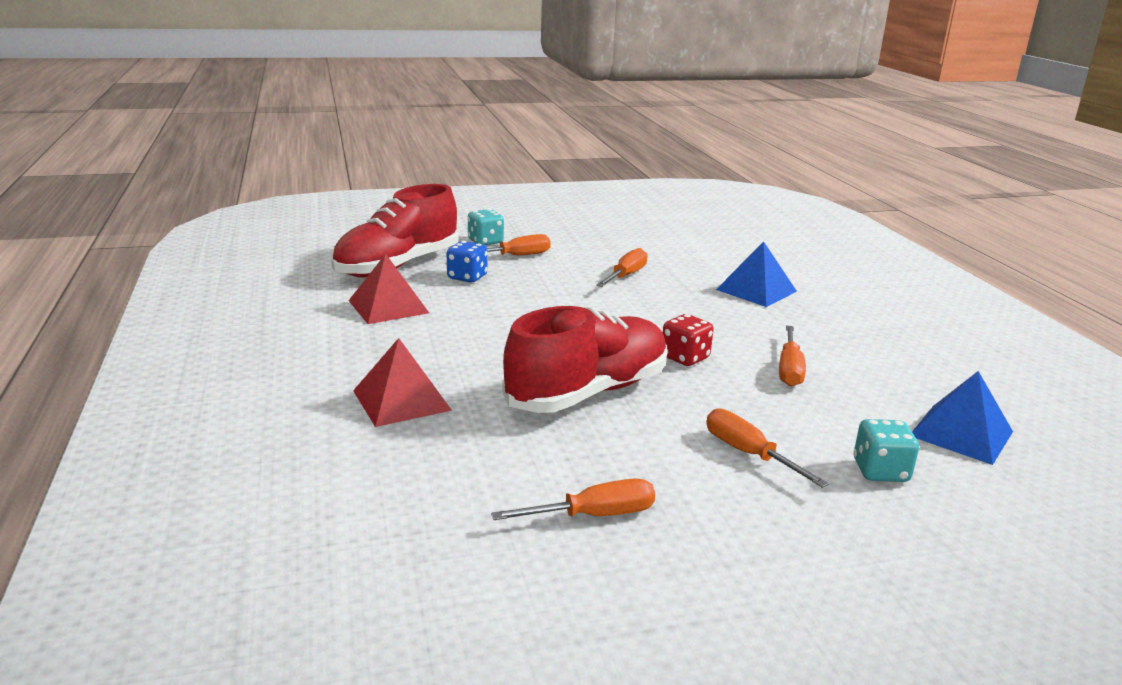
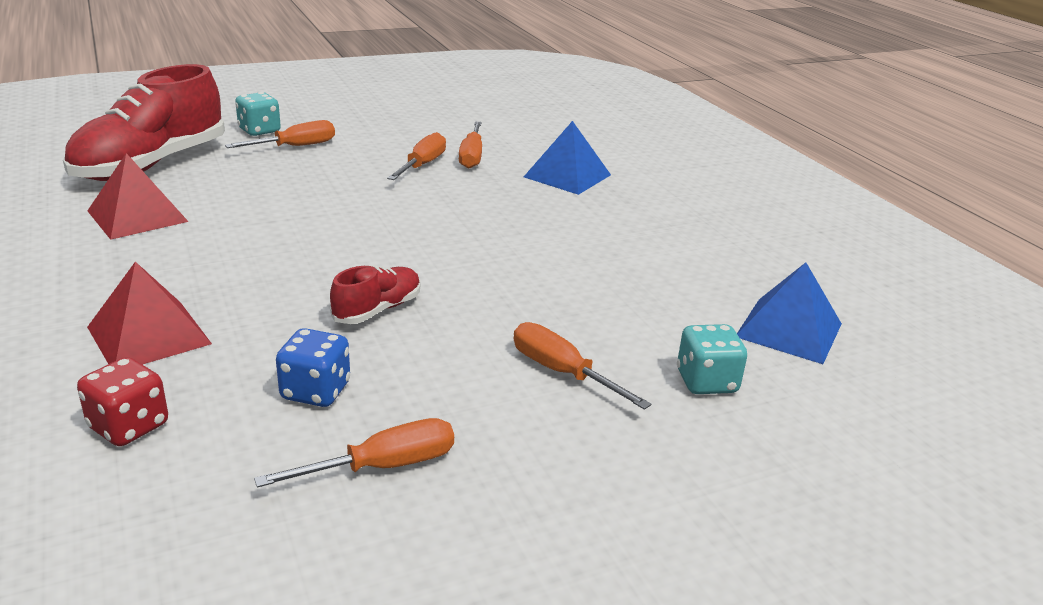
camera: 10 degrees left, 5 degrees up
blue dice [447,241,488,283] -> blue dice moved to [276,328,350,407]
red shoe [502,306,667,413] -> red shoe [330,265,420,324], size x0.47
red dice [663,314,714,366] -> red dice moved to [77,357,168,446]
orange screwdriver [779,325,806,386] -> orange screwdriver moved to [459,122,482,168]

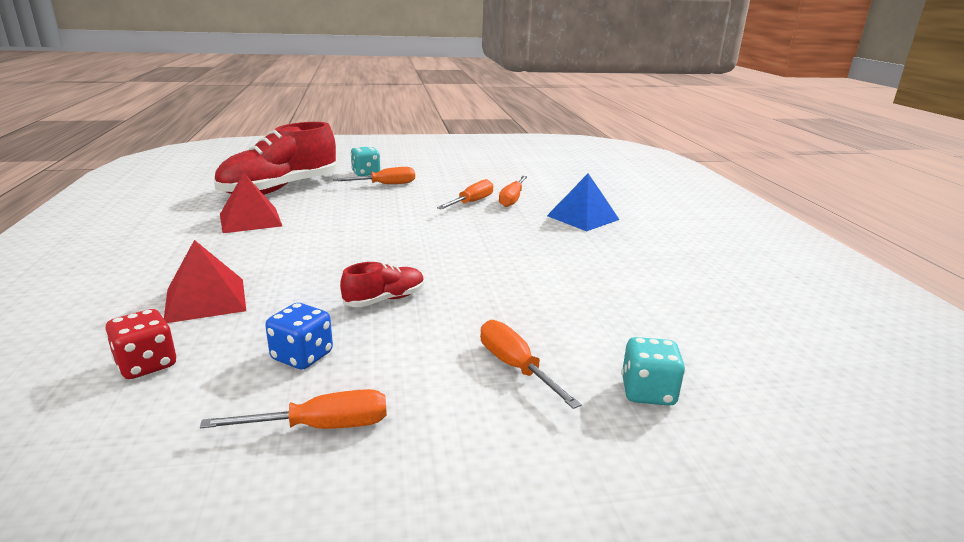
camera: 15 degrees right, 5 degrees down
blue pyramid [737,262,842,364] -> none

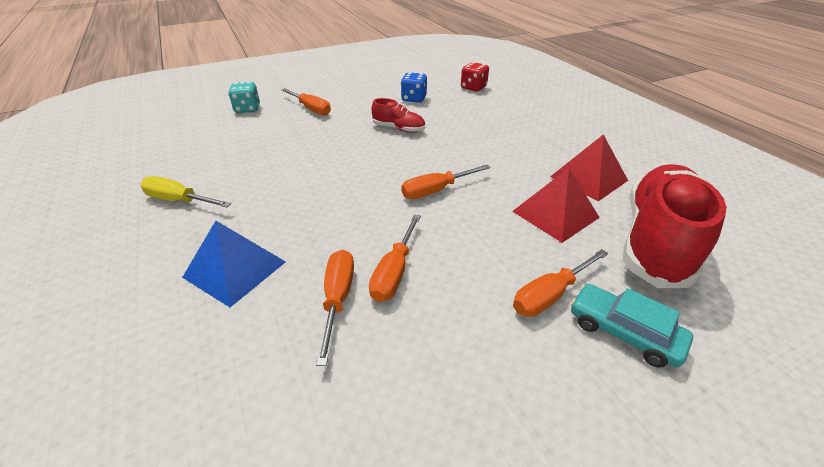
camera: 165 degrees right, 15 degrees up
red pyramid [164,240,246,323] -> red pyramid moved to [512,168,600,243]
orange screwdriver [200,389,387,429] -> orange screwdriver moved to [401,165,490,199]
red shoe [340,262,424,307] -> red shoe turned 105 degrees counterclockwise [371,98,425,132]
turquoise dice [350,146,380,176] -> turquoise car [571,284,693,368]
none -> yellow screwdriver [140,176,231,208]

